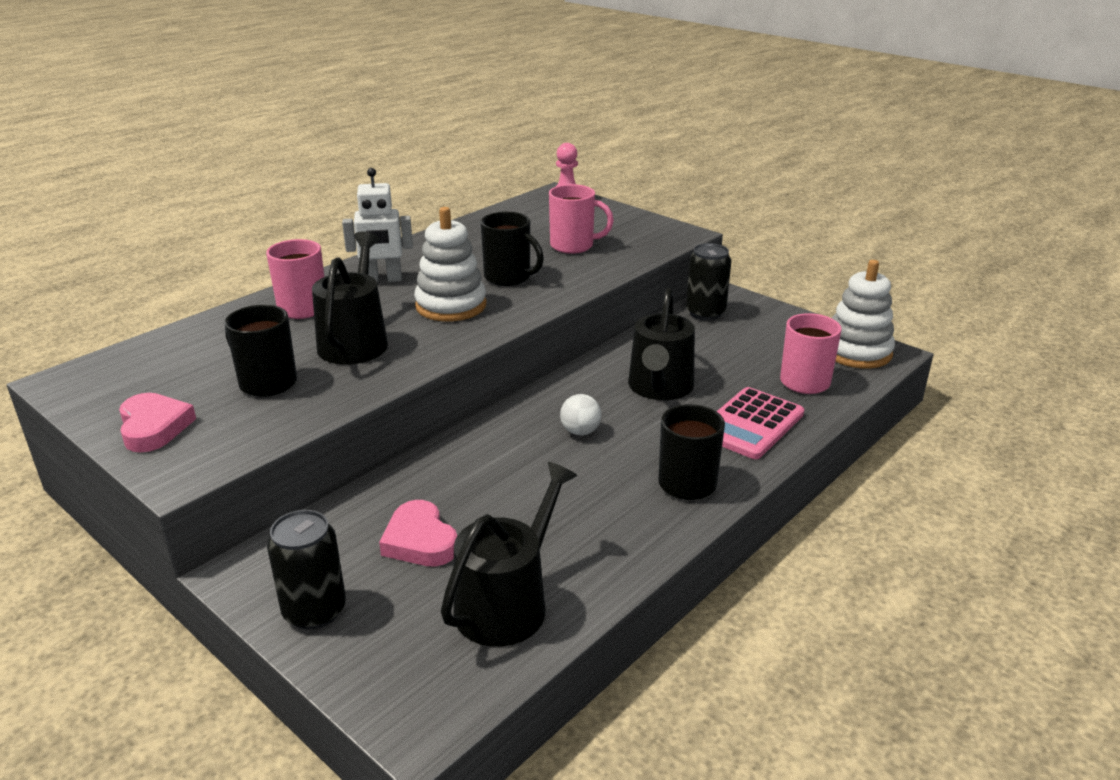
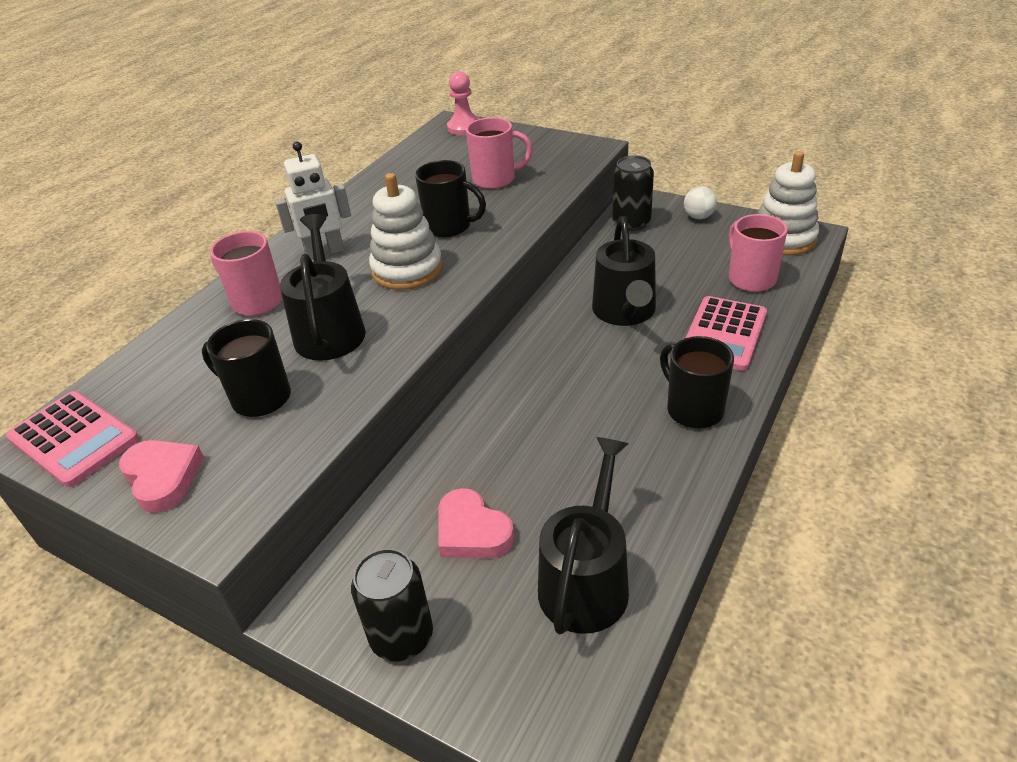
camera: 10 degrees left, 10 degrees up
white ball [560,394,601,435] -> white ball moved to [684,186,717,219]
none -> pink calculator [6,391,139,487]

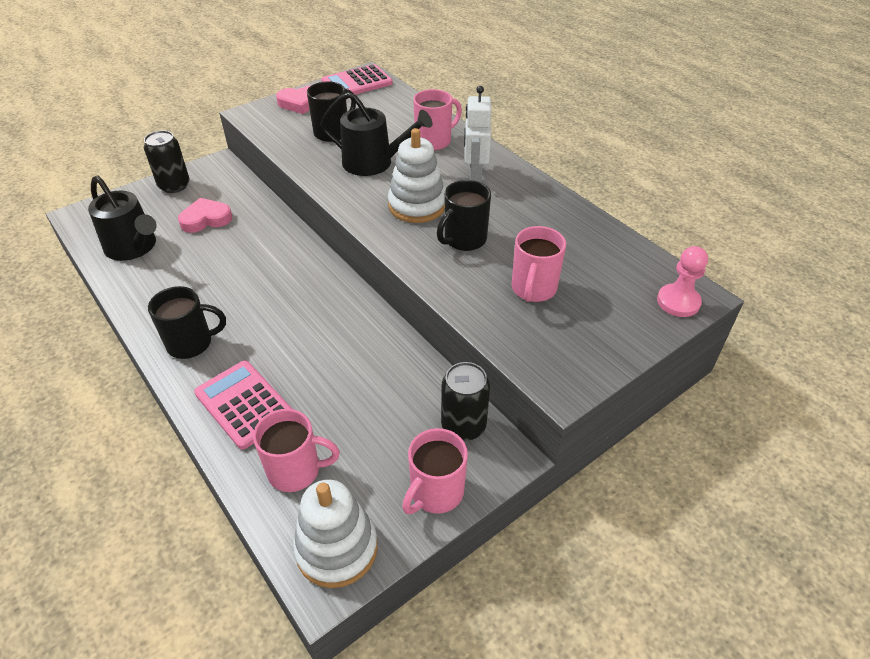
camera: 110 degrees right, 5 degrees up
black watering can [592,216,656,326] -> none
white ball [684,186,717,219] -> pink mug [402,428,468,514]

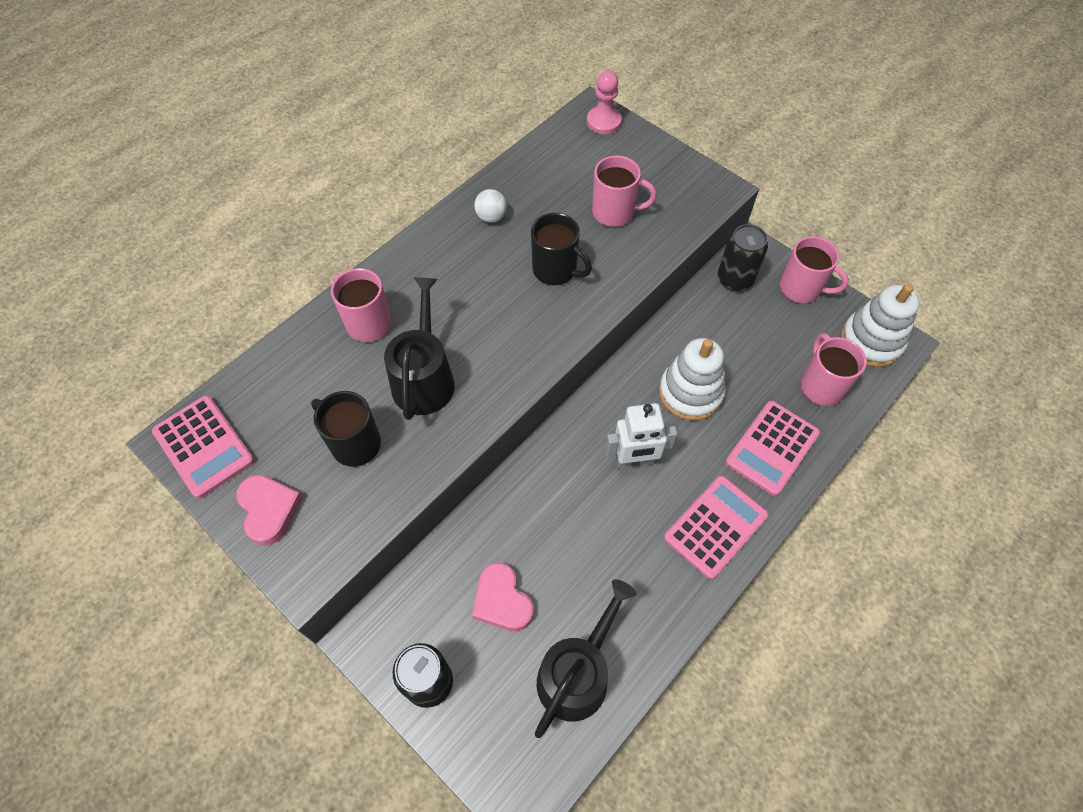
camera: 100 degrees left, 15 degrees up
black mug [148,286,226,359] -> pink calculator [664,476,768,580]
white stacking toy [388,128,445,223] -> white stacking toy moved to [659,338,726,421]
white robot [464,86,491,183] -> white robot moved to [605,403,677,469]
none -> white ball [474,189,507,223]

